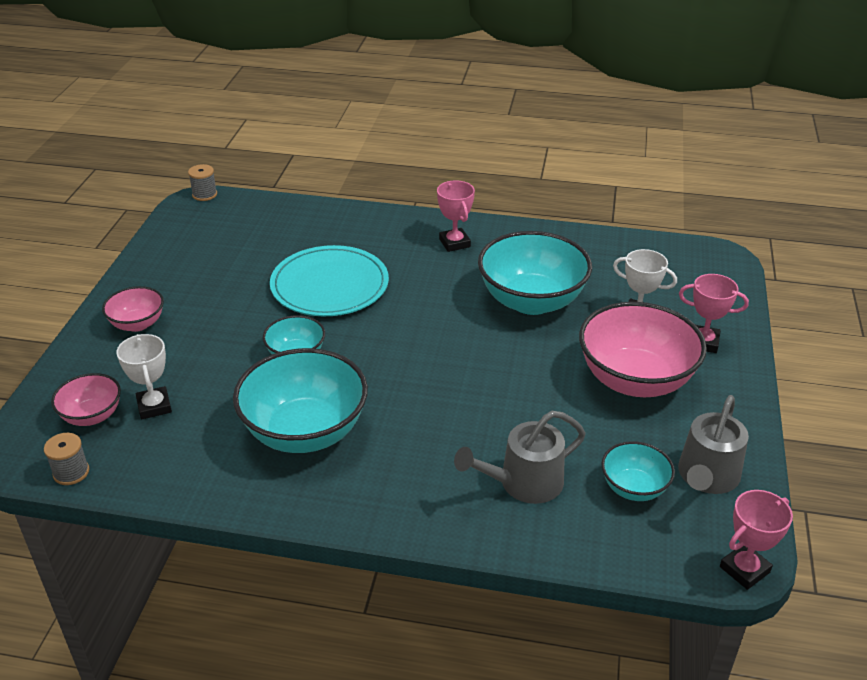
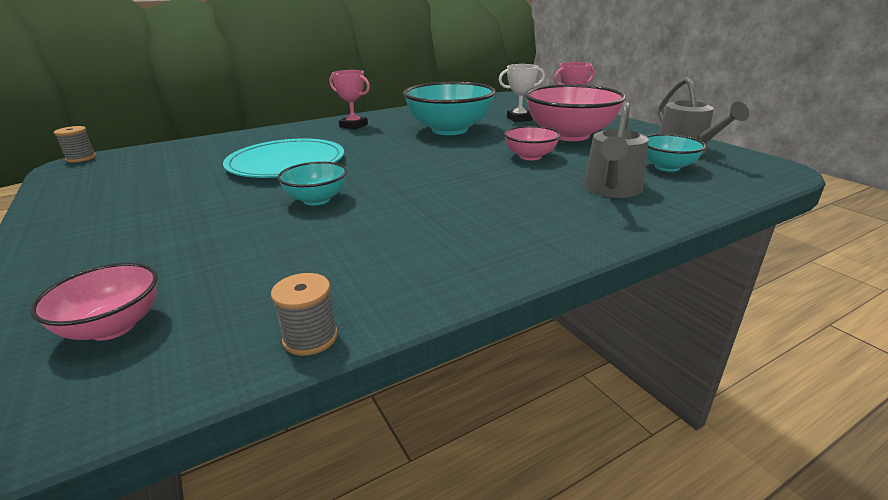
camera: 40 degrees left, 10 degrees down
grey spool [44,433,89,485] -> grey spool moved to [271,273,338,356]
pink bowl [102,286,164,332] -> pink bowl moved to [504,126,561,160]
white trophy [116,334,172,419] -> none
turquoise bowl [233,348,368,453] -> none
pink trophy [720,490,793,590] -> none

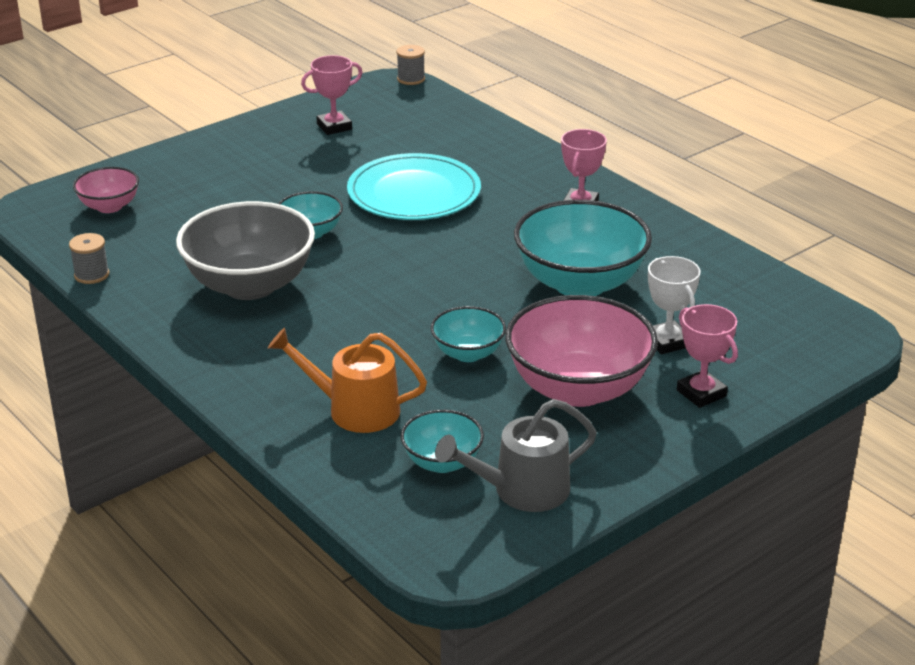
camera: 80 degrees right, 5 degrees up
pink bowl [504,126,561,160] -> turquoise bowl [431,306,506,362]
grey watering can [583,102,649,198] -> orange watering can [268,328,427,433]
none -> grey bowl [176,201,315,300]
none -> pink trophy [301,55,363,135]

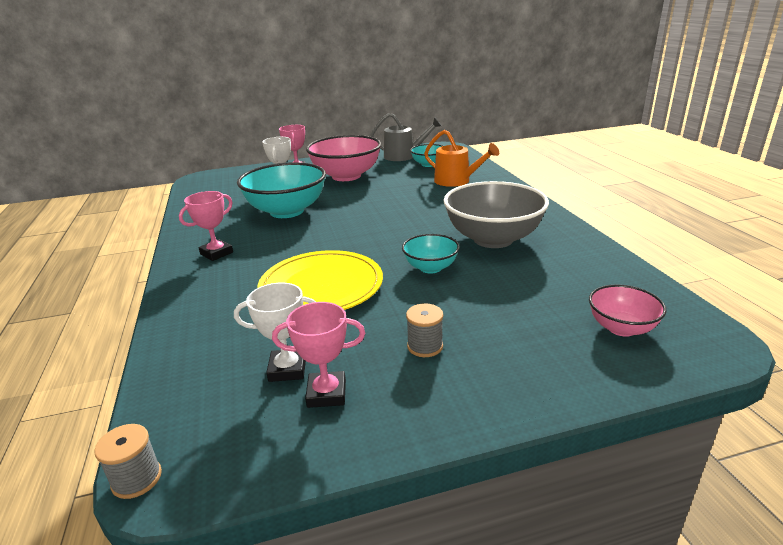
camera: 155 degrees left, 5 degrees down
grey spool [69,233,109,284] -> grey spool moved to [406,303,443,357]
turquoise plate [347,153,481,220] -> yellow plate [257,250,383,310]
turquoise bowl [431,306,506,362] -> none
none -> white trophy [234,283,316,382]

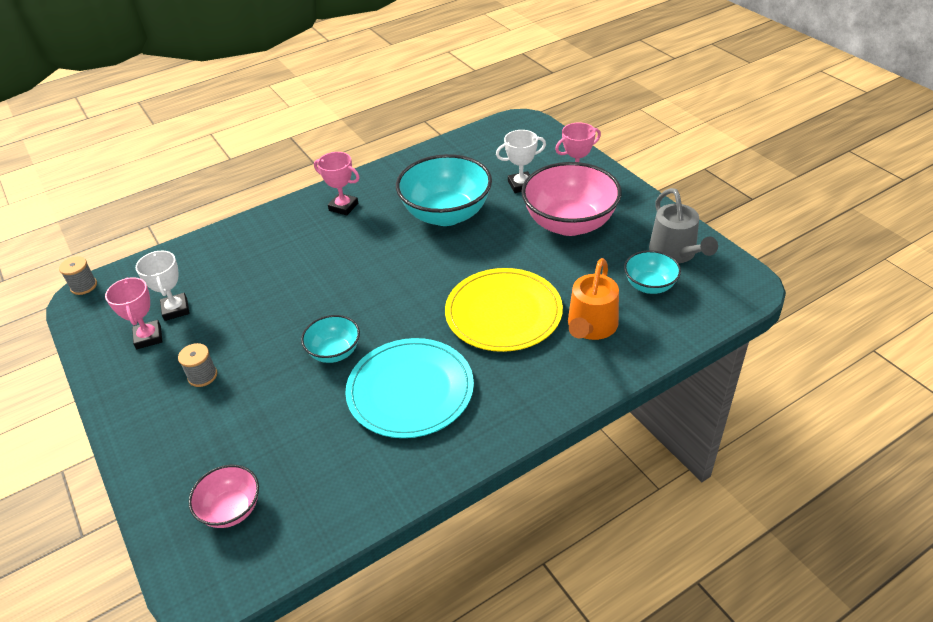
camera: 75 degrees right, 15 degrees up
yellow plate [257,250,383,310] -> yellow plate moved to [445,268,563,352]
grey bowl [444,181,549,248] -> turquoise plate [345,338,474,438]

